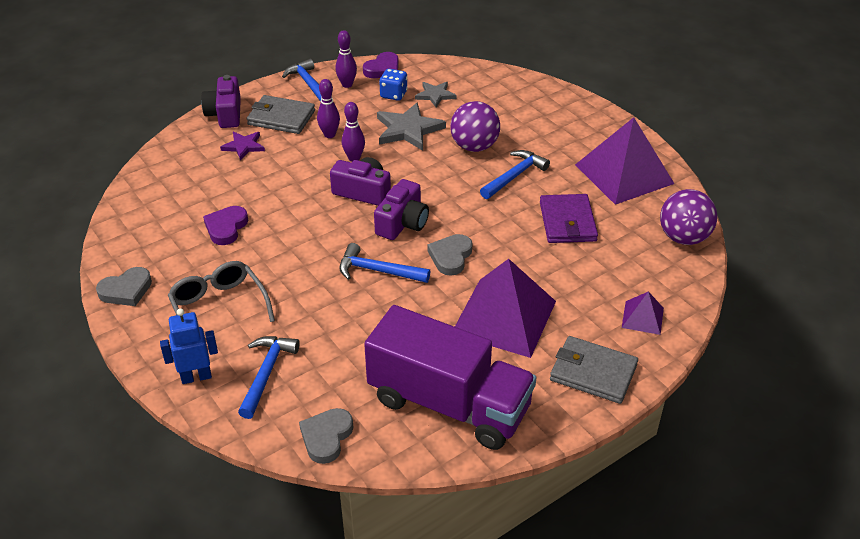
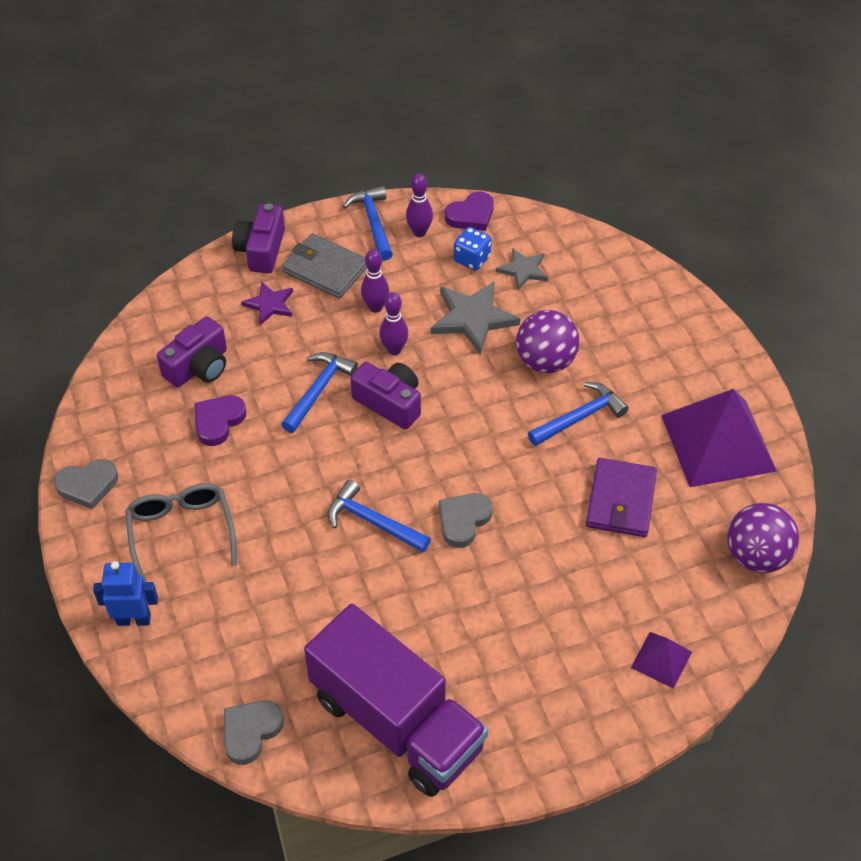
camera: 15 degrees right, 10 degrees up
blue hammer [238,336,300,419] -> blue hammer moved to [281,352,358,433]
purple camera [374,179,429,240] -> purple camera moved to [157,316,227,387]
purple pyramid [455,259,556,358] -> none
grey wallet [550,336,638,404] -> none

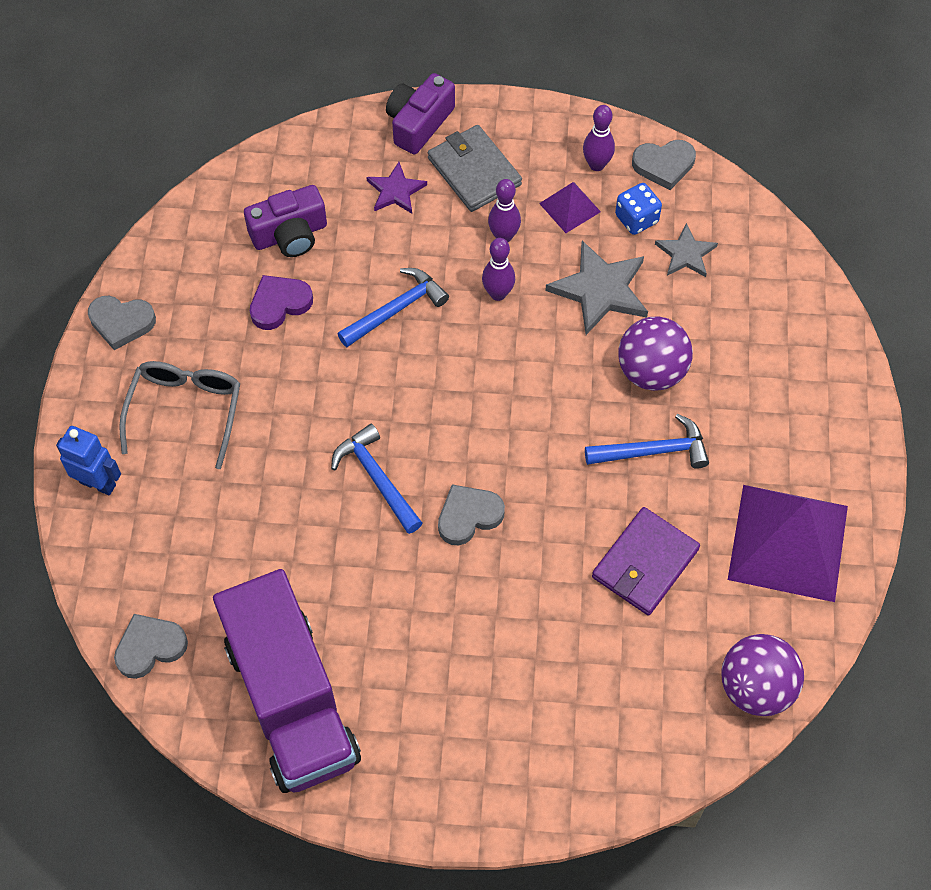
camera: 25 degrees right, 10 degrees up
blue hammer [343,186,393,261] -> none
purple camera [351,362,421,429] -> none
purple heart [445,192,494,231] -> grey heart [632,140,696,190]
purple pyramid [631,632,692,689] -> purple pyramid moved to [539,182,601,233]

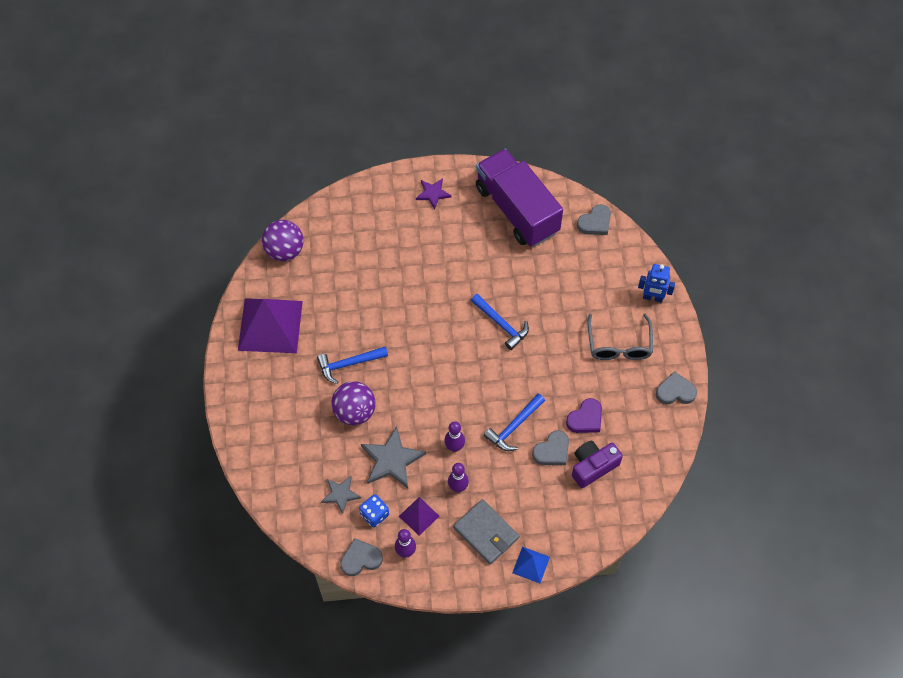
camera: 170 degrees right, 0 degrees up
purple star [366,162,427,214] -> purple star moved to [416,178,451,210]
purple camera [386,73,455,155] -> blue pyramid [513,547,550,583]
grey heart [438,484,505,545] -> grey heart moved to [532,430,569,465]
purple wallet [592,507,700,616] -> none

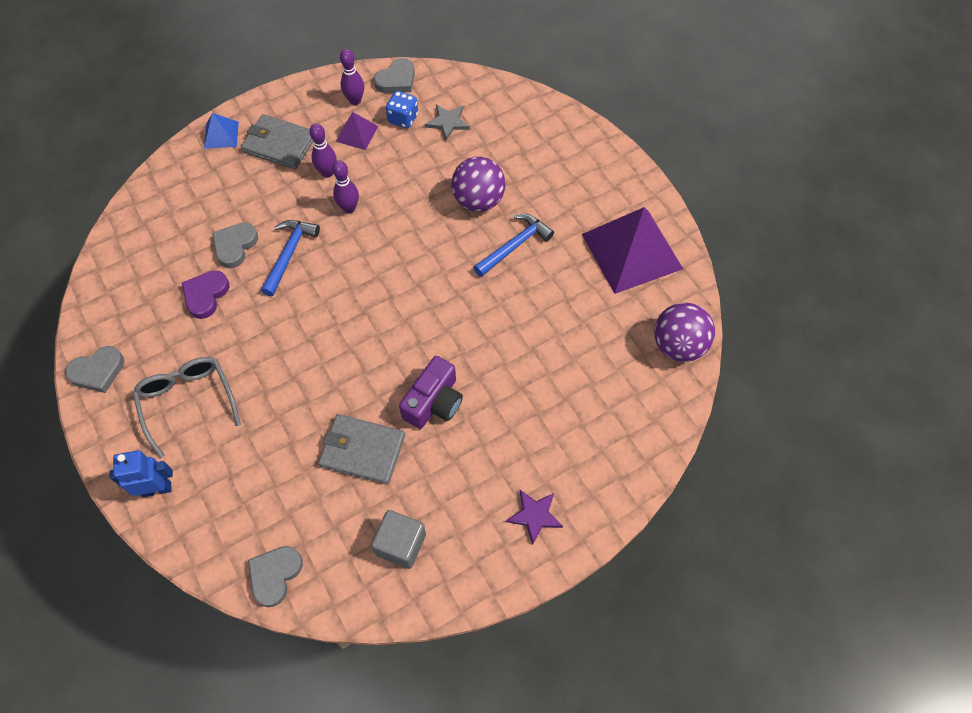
camera: 155 degrees right, 0 degrees up
grey star [361,426,426,489] -> none
blue hammer [471,294,529,350] -> none
purple truck [476,149,563,247] -> grey cube [371,510,426,569]
purple camera [572,441,623,488] -> purple camera moved to [399,356,463,429]
none -> grey wallet [318,414,405,485]

